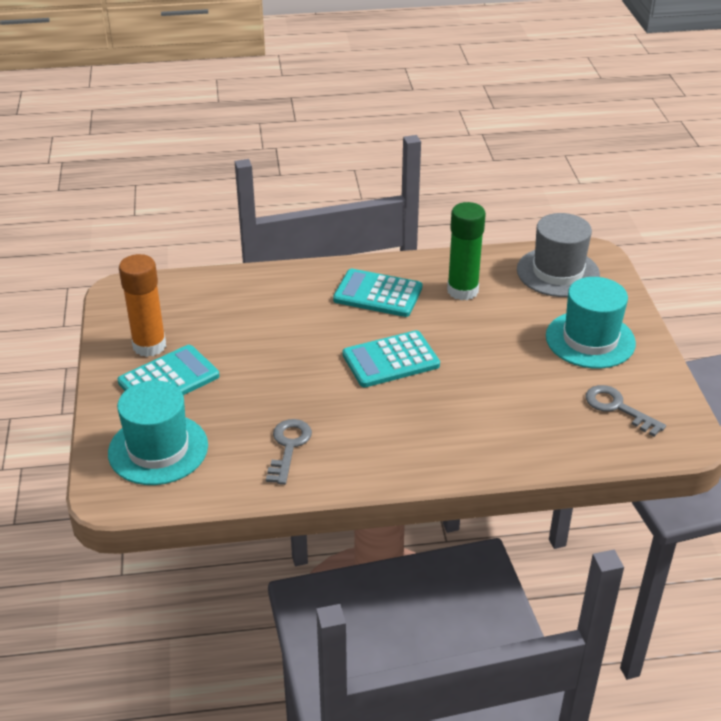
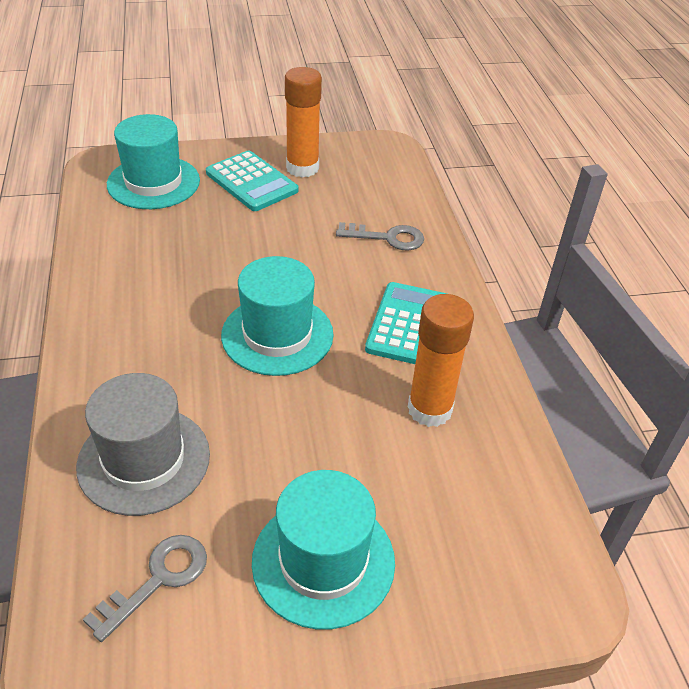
camera: 85 degrees right, 5 degrees up
grey key [266,419,312,485] -> grey key moved to [336,222,424,251]
turquoise calculator [343,330,440,387] -> turquoise hat [221,256,334,376]
green glue stick [447,202,486,300] -> orange glue stick [408,294,474,427]
grey hat [517,213,600,297] -> grey hat moved to [76,373,210,516]

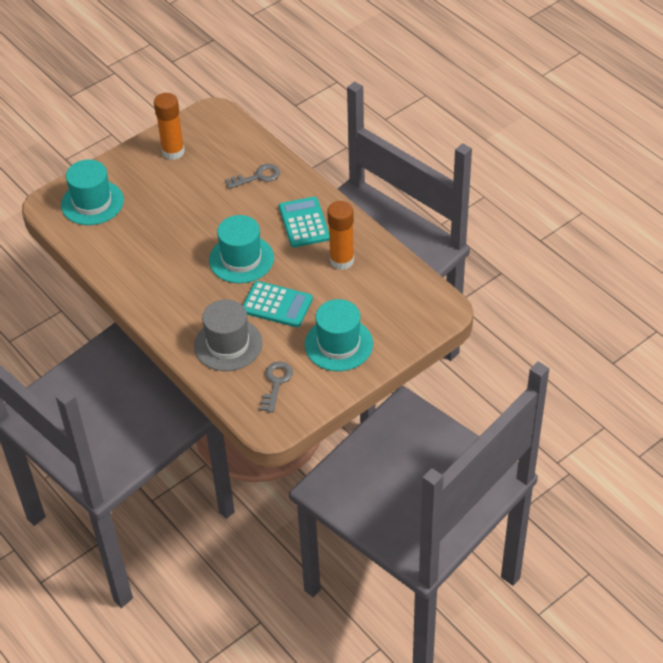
camera: 25 degrees left, 5 degrees up
turquoise calculator [206,150,298,211] -> turquoise calculator moved to [243,281,313,327]

